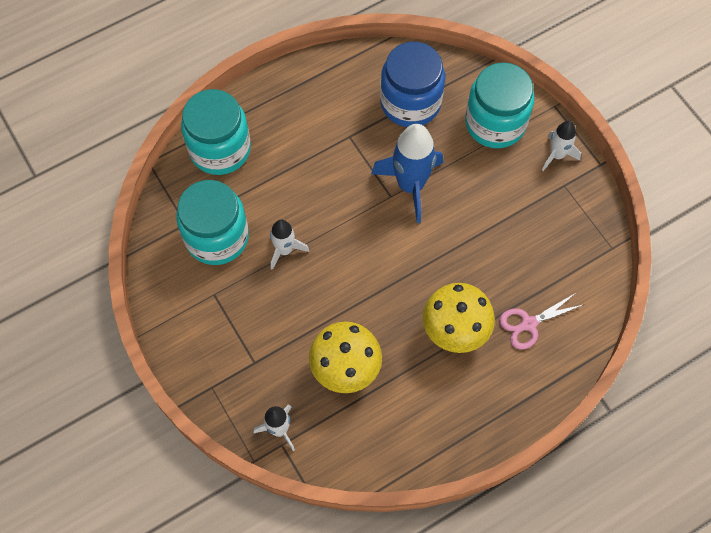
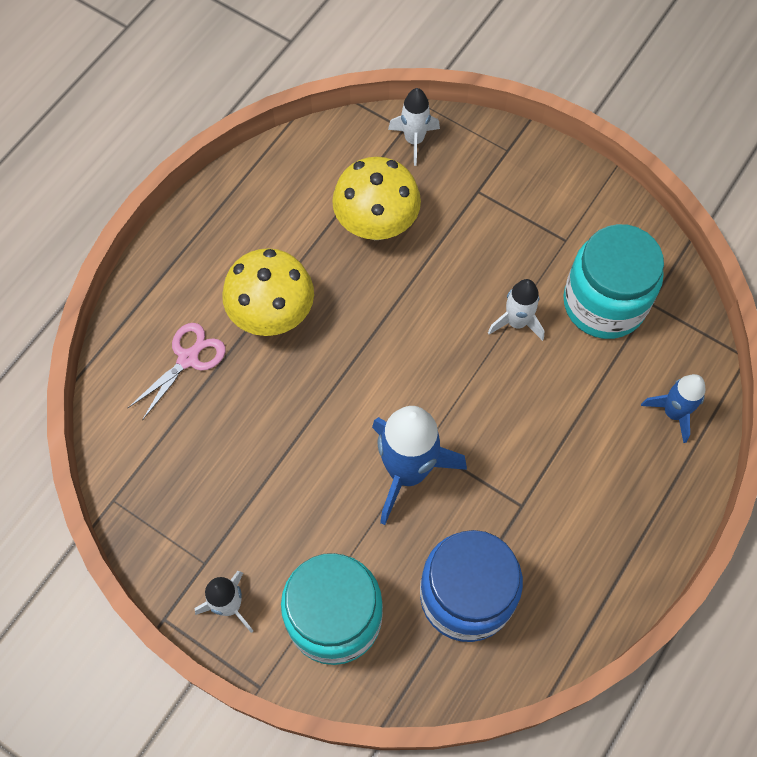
camera: 155 degrees right, 0 degrees up
turquoise jar [181,89,251,175] -> blue rocket [641,374,706,443]

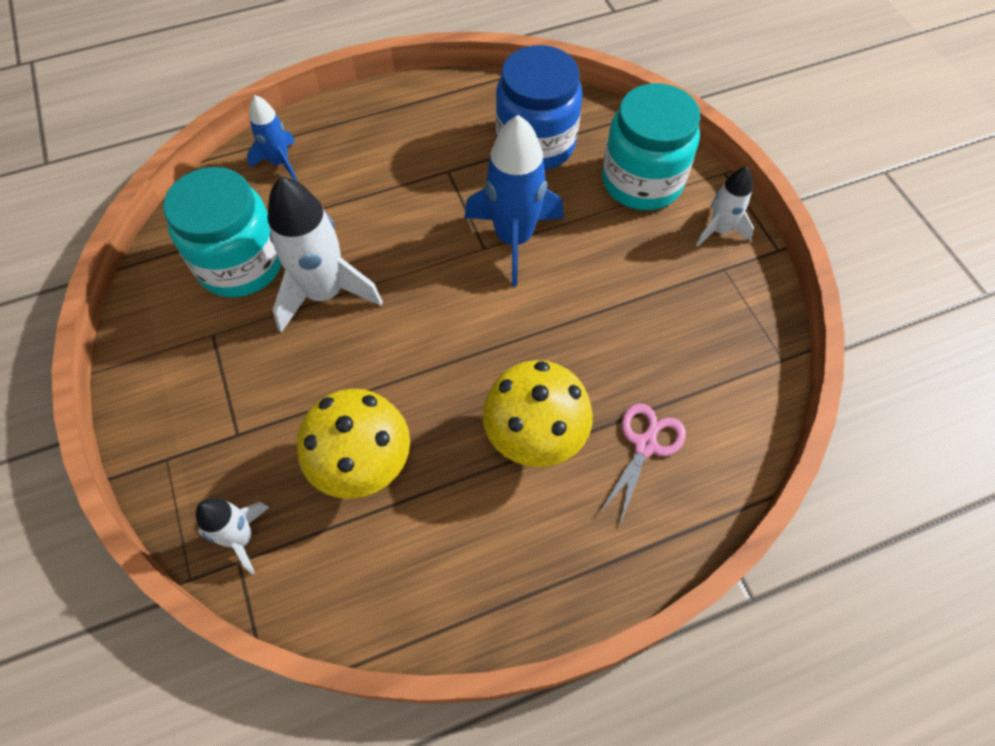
camera: 145 degrees left, 5 degrees down
pink scissors [128,323,226,420] -> pink scissors turned 135 degrees clockwise [599,403,686,524]
white rocket [488,279,544,341] -> white rocket [268,177,383,333], size x1.77

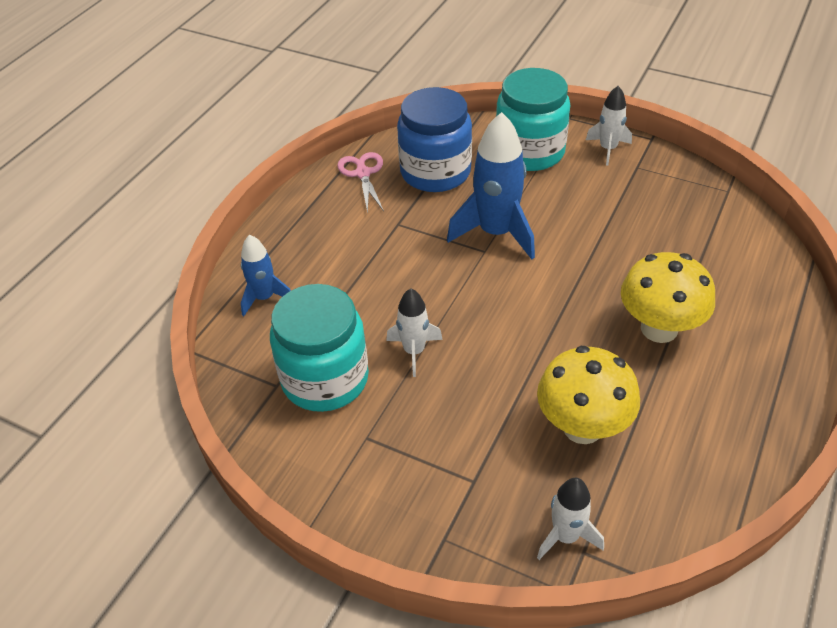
camera: 40 degrees left, 15 degrees down
white rocket [268,177,383,333] -> white rocket [386,288,443,377], size x0.56
pink scissors [599,403,686,524] -> pink scissors moved to [337,152,384,214]

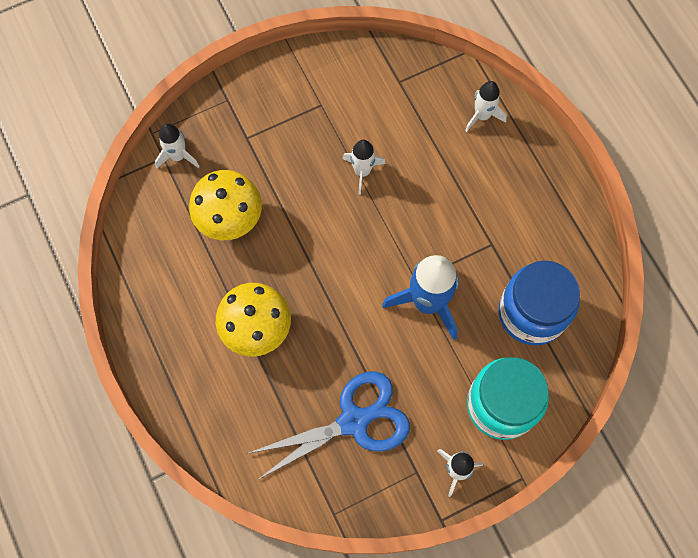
camera: 125 degrees right, 25 degrees up
blue rocket [241,235,291,316] -> white rocket [465,81,507,132]
turquoise jar [270,284,369,412] -> none
pink scissors [337,152,384,214] -> none
none -> blue scissors [246,371,410,479]

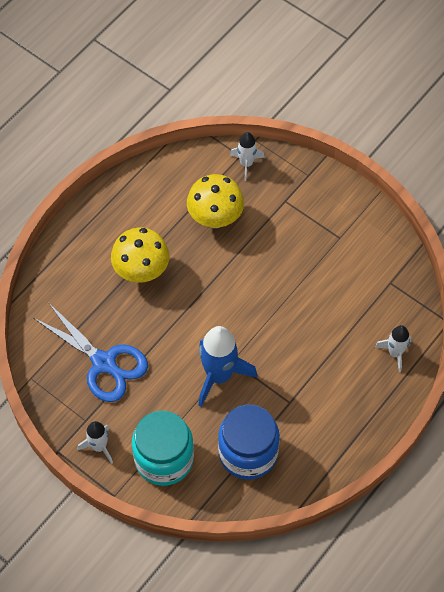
camera: 65 degrees right, 10 degrees down
white rocket [342,140,386,195] -> none

